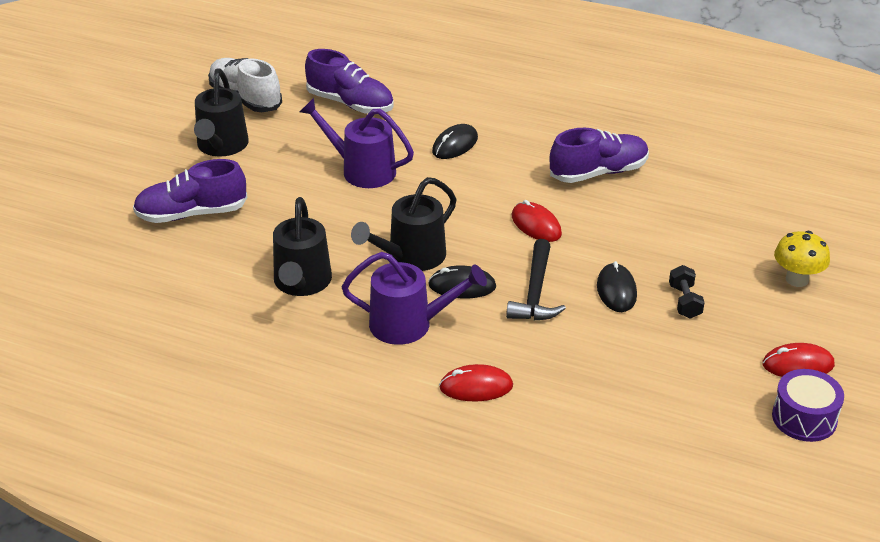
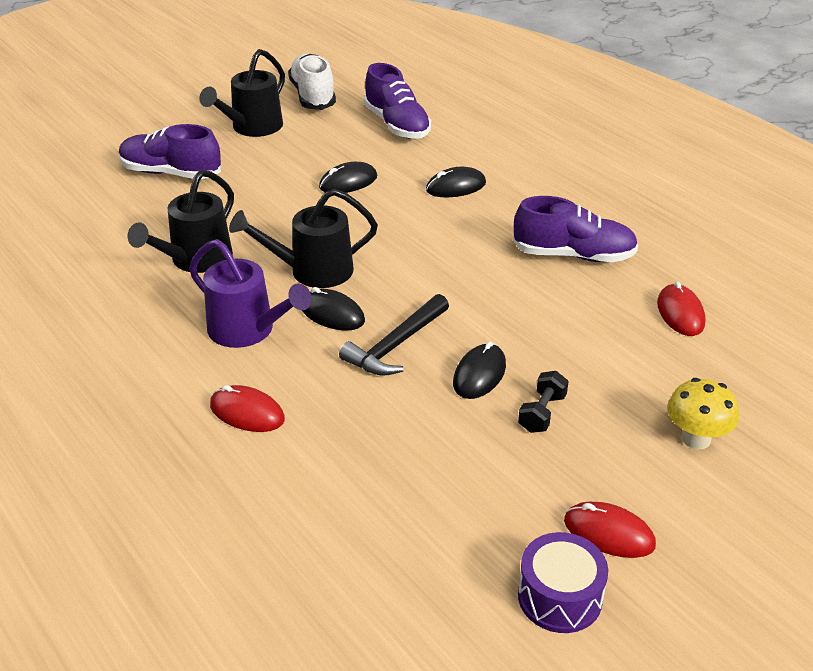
camera: 30 degrees right, 0 degrees up
purple watering can [300,98,414,188] -> black mouse [319,162,377,193]
red mouse [512,200,562,242] -> red mouse moved to [657,281,706,336]

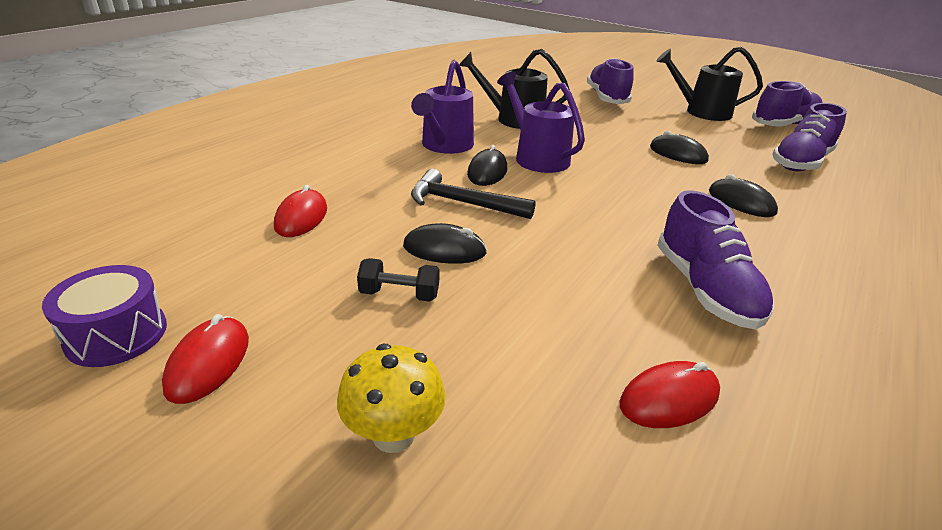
camera: 70 degrees right, 5 degrees down
red mouse [210,385,285,432] -> red mouse moved to [274,185,327,237]
black watering can [229,189,378,288] -> purple watering can [497,72,585,173]
white shoe [288,54,336,110] -> purple shoe [752,81,823,127]

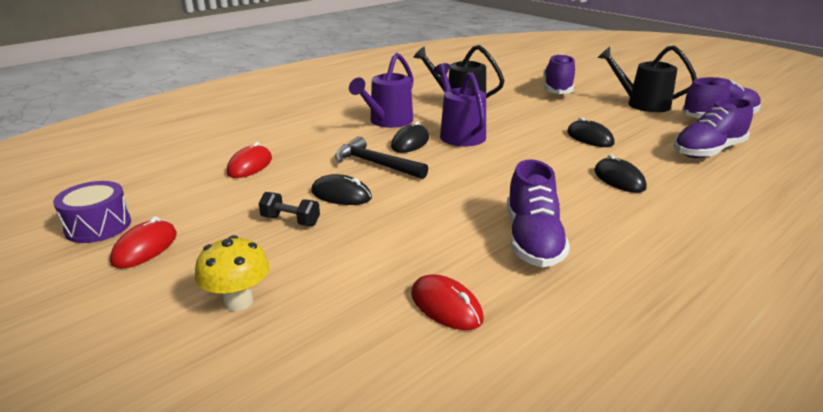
camera: 15 degrees right, 5 degrees down
red mouse [620,361,720,428] -> red mouse turned 60 degrees clockwise [411,274,484,330]

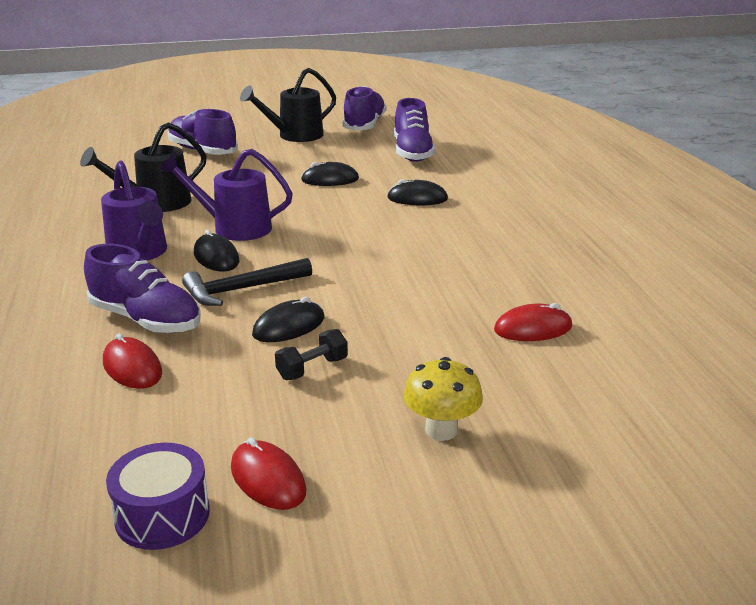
camera: 60 degrees left, 0 degrees up
purple shoe [507,159,570,267] -> purple shoe moved to [84,244,201,333]

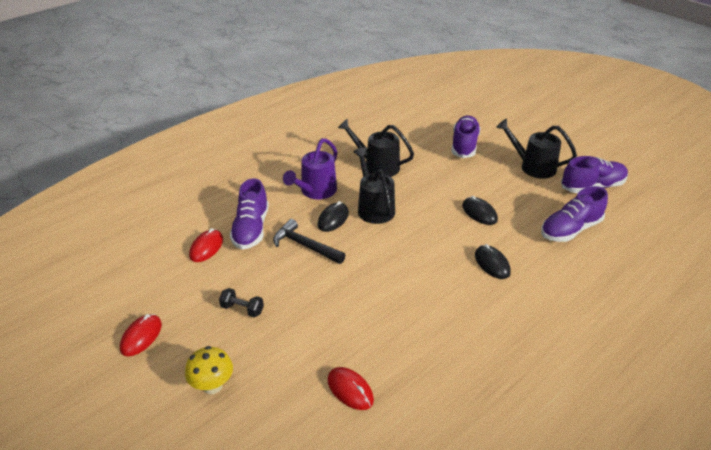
camera: 60 degrees right, 10 degrees up
purple drum [106,443,210,550] -> none
purple watering can [160,149,293,241] -> black watering can [353,147,395,224]
black mouse [252,297,324,342] -> none

